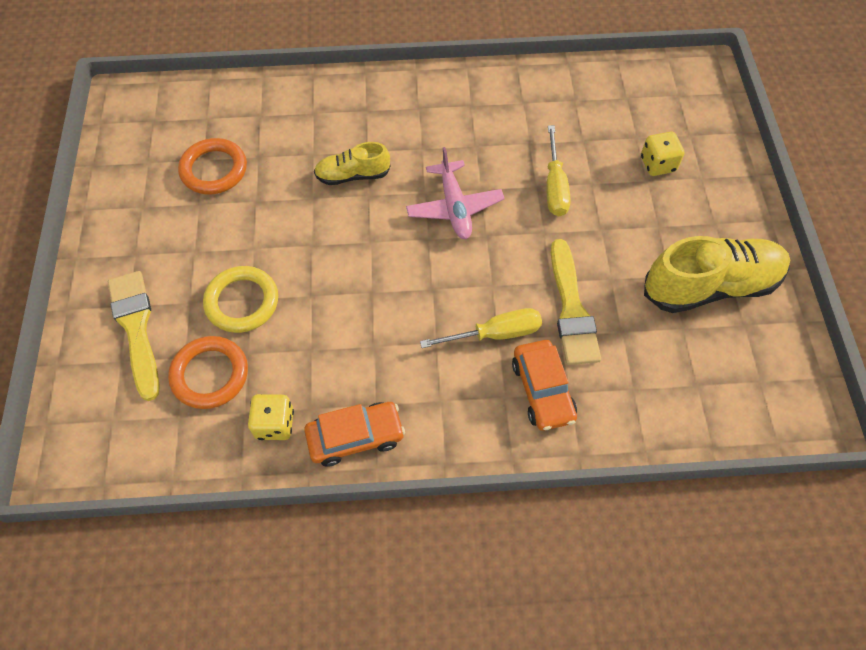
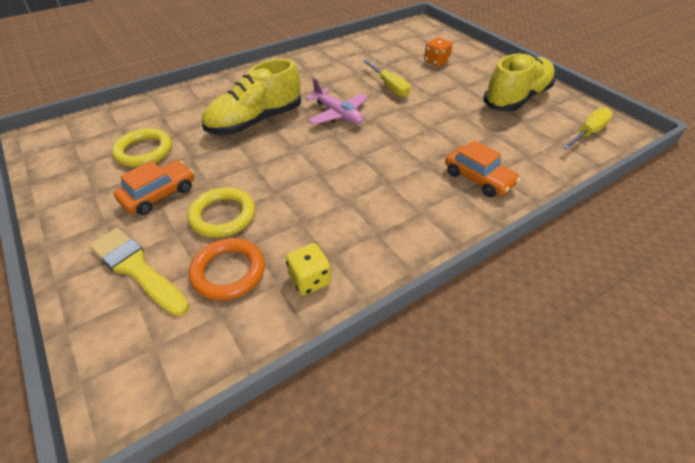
camera: 30 degrees left, 15 degrees down
orange ring [178,138,247,194] -> yellow ring [112,128,172,167]
orange car [304,402,405,467] -> orange car moved to [114,160,194,215]
yellow shoe [314,142,390,185] -> yellow shoe [202,59,301,135], size x1.82
yellow screwdriver [420,308,542,348] -> yellow screwdriver moved to [563,107,613,150]
yellow brush [551,239,601,365] -> none
yellow dice [641,132,685,176] -> orange dice [424,38,452,67]

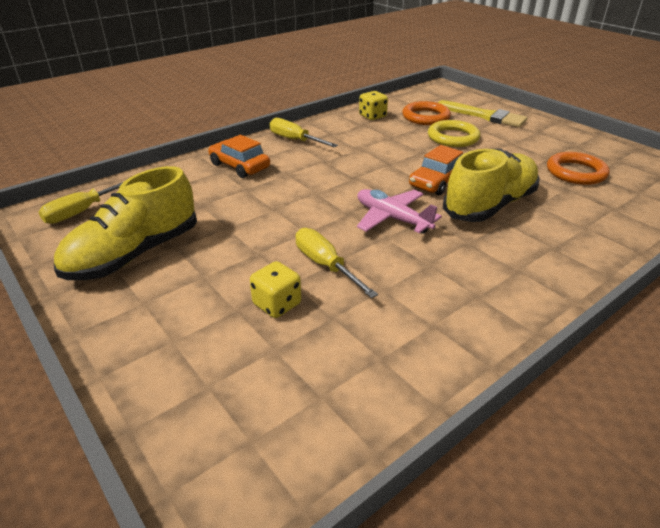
camera: 175 degrees right, 10 degrees down
yellow ring [112,128,172,167] -> orange ring [547,152,609,185]
orange car [114,160,194,215] -> orange car moved to [409,145,463,195]
orange dice [424,38,452,67] -> none
none -> yellow dice [250,261,301,318]
none -> yellow screwdriver [270,118,338,148]

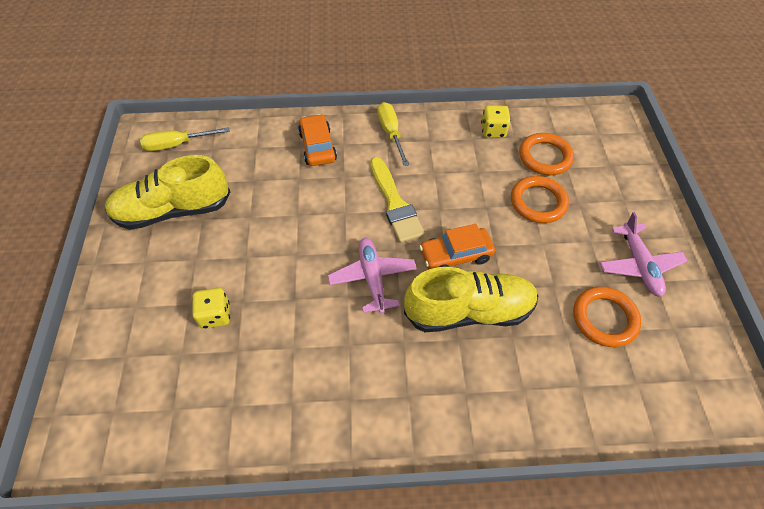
camera: 35 degrees right, 20 degrees up
yellow screwdriver [296,228,378,298] -> none
yellow ring [428,120,480,147] -> orange ring [511,176,569,223]
yellow brush [438,100,528,127] -> yellow brush moved to [370,157,425,243]
none -> pink plane [600,212,688,297]

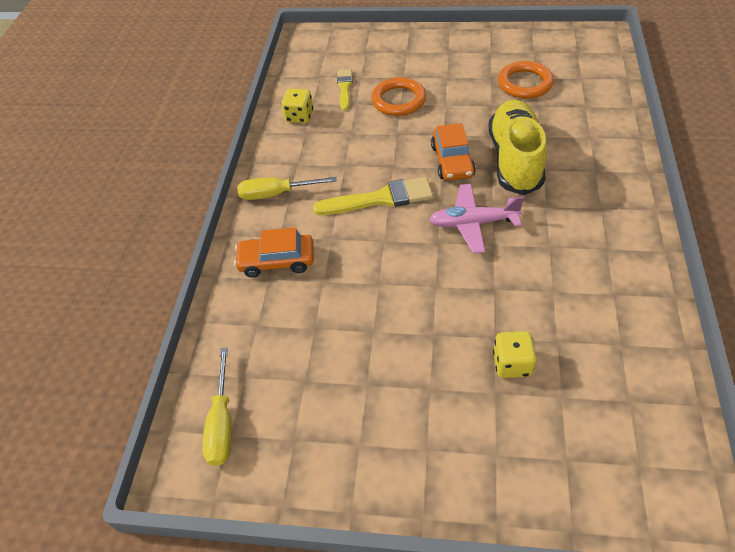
camera: 75 degrees left, 5 degrees down
yellow shoe [105,155,230,230] -> none
orange ring [519,133,574,175] -> yellow brush [337,69,353,111]
pink plane [600,212,688,297] -> none

